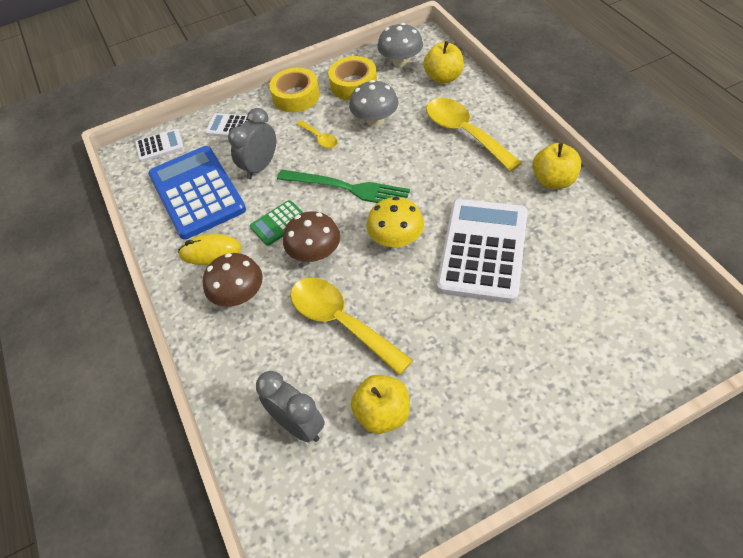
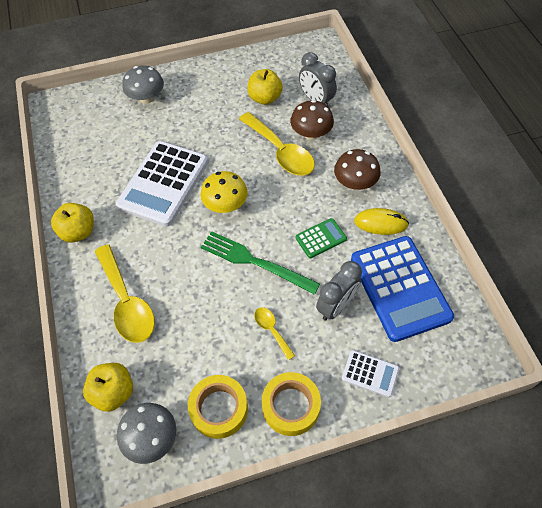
camera: 175 degrees left, 5 degrees up
white calculator [135,129,184,162] -> none
brown mushroom [283,211,340,262] -> brown mushroom moved to [290,100,334,140]
grey mushroom [349,80,398,126] -> grey mushroom moved to [122,65,164,104]

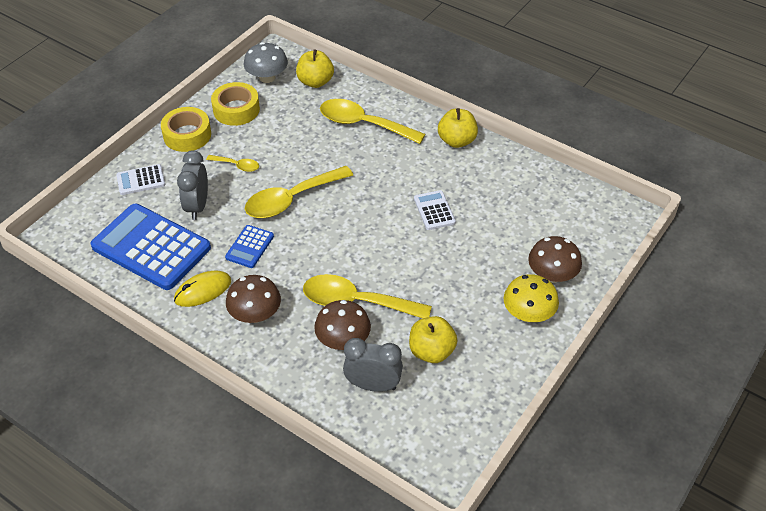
camera: 140 degrees right, 10 degrees down
white calculator [116,141,208,227] -> white calculator [414,190,456,230], size x0.46
grey mushroom [122,65,164,104] -> brown mushroom [528,236,582,283]
yellow mushroom [201,171,248,213] -> yellow mushroom moved to [504,274,559,322]
green fork [201,231,320,295] -> yellow spoon [245,166,353,218]
green calculator [296,218,347,258] -> blue calculator [225,225,274,268]

